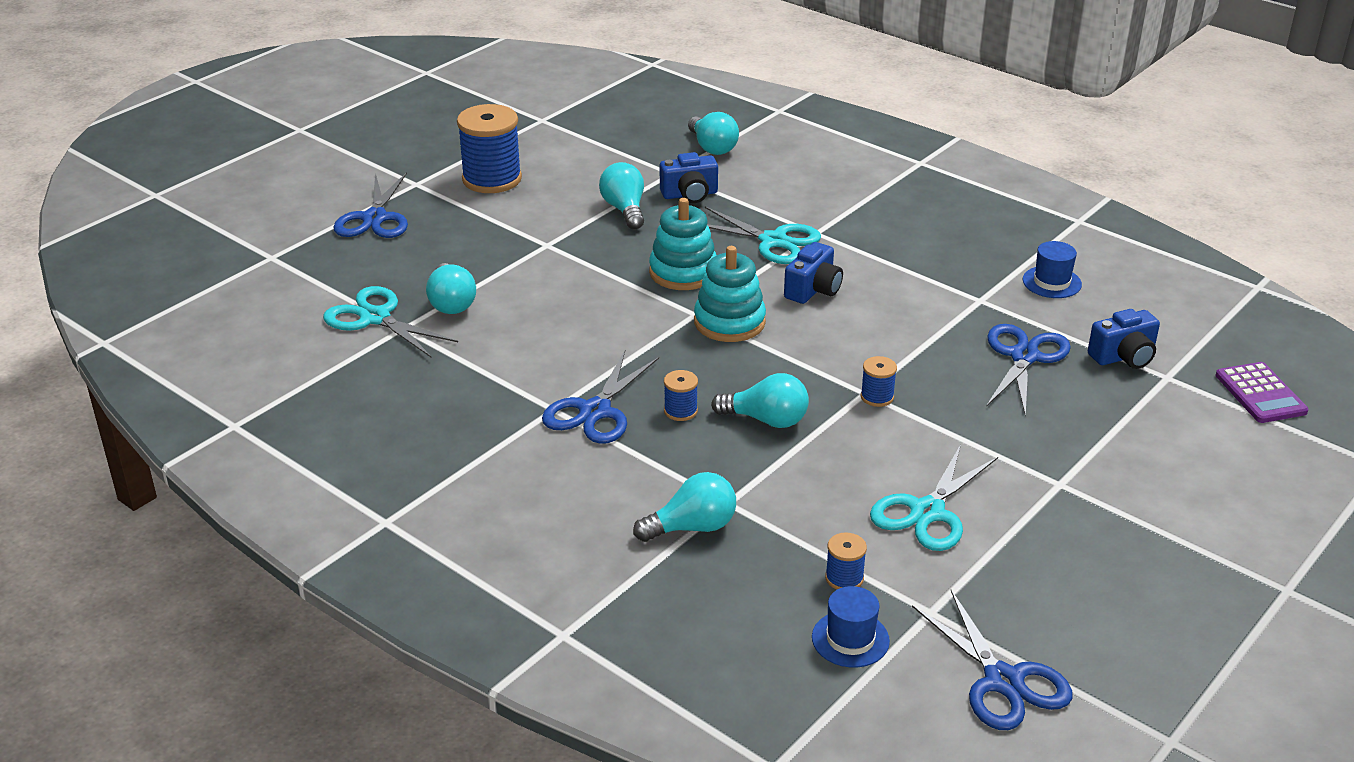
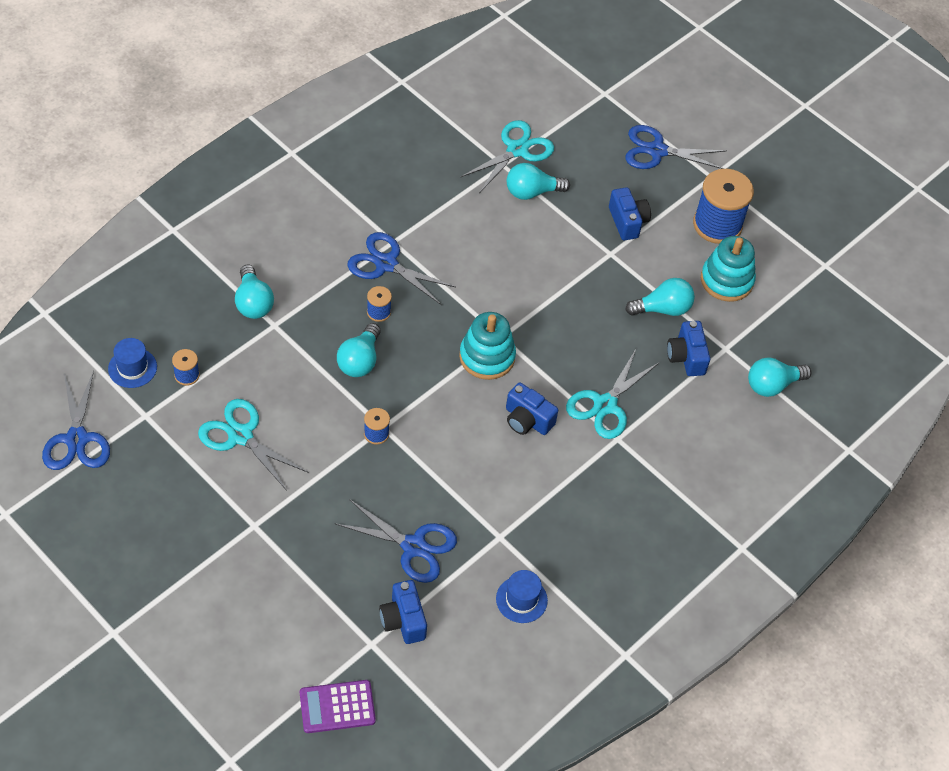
camera: 90 degrees right, 20 degrees up
turquoise stacking toy [649,198,716,290] -> turquoise stacking toy moved to [701,236,756,302]
blue scissors [912,590,1073,730] -> blue scissors turned 75 degrees counterclockwise [42,371,110,470]
none -> blue camera [609,187,651,241]

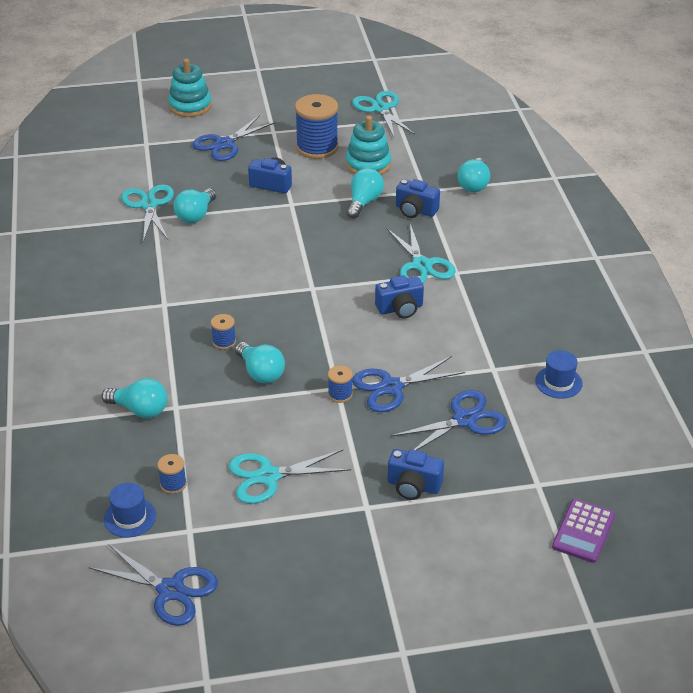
camera: 50 degrees left, 15 degrees down
blue scissors [347,232,456,305] -> blue scissors moved to [352,356,465,412]
blue camera [379,580,427,644] -> blue camera moved to [388,449,444,500]
turquoise stacking toy [459,312,516,380] -> turquoise stacking toy moved to [168,59,212,117]
none -> turquoise scissors [352,91,415,137]

